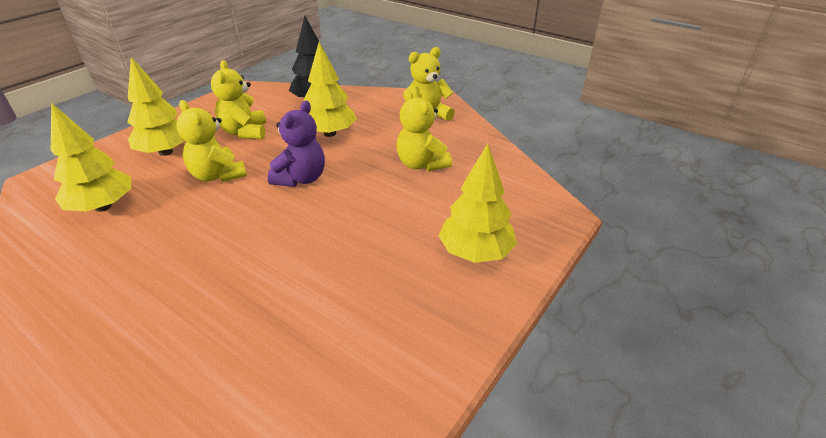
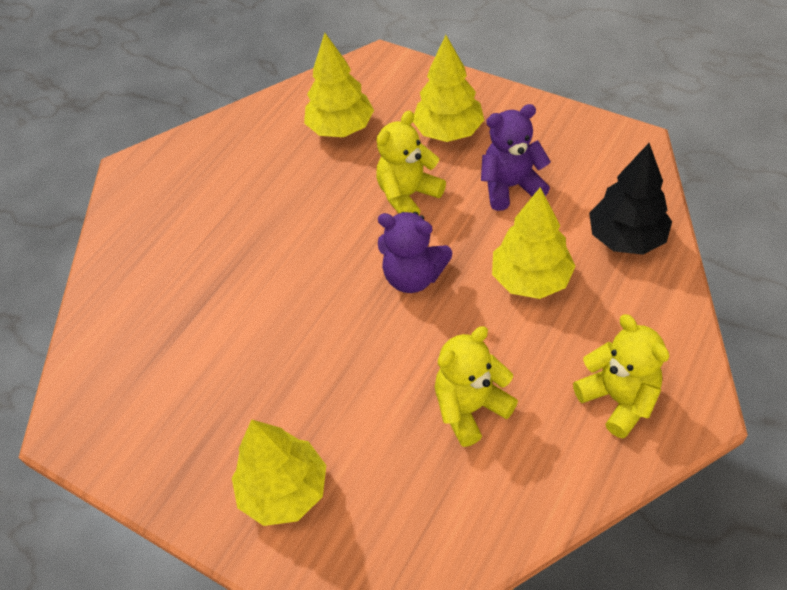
camera: 90 degrees right, 15 degrees up
yellow teddy bear [211,60,266,139] -> purple teddy bear [481,104,551,211]

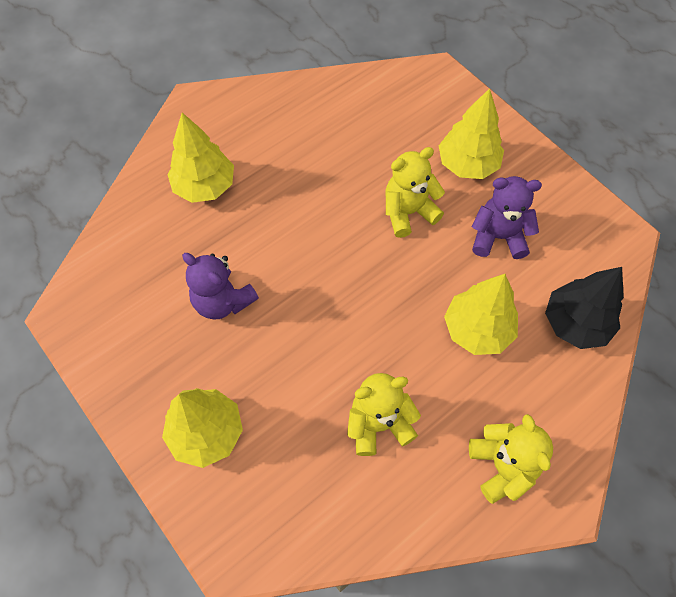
camera: 15 degrees right, 10 degrees up
yellow tree [304,33,374,137] -> yellow tree moved to [167,113,234,203]
purple teddy bear [378,212,452,293] -> purple teddy bear moved to [182,253,259,319]

